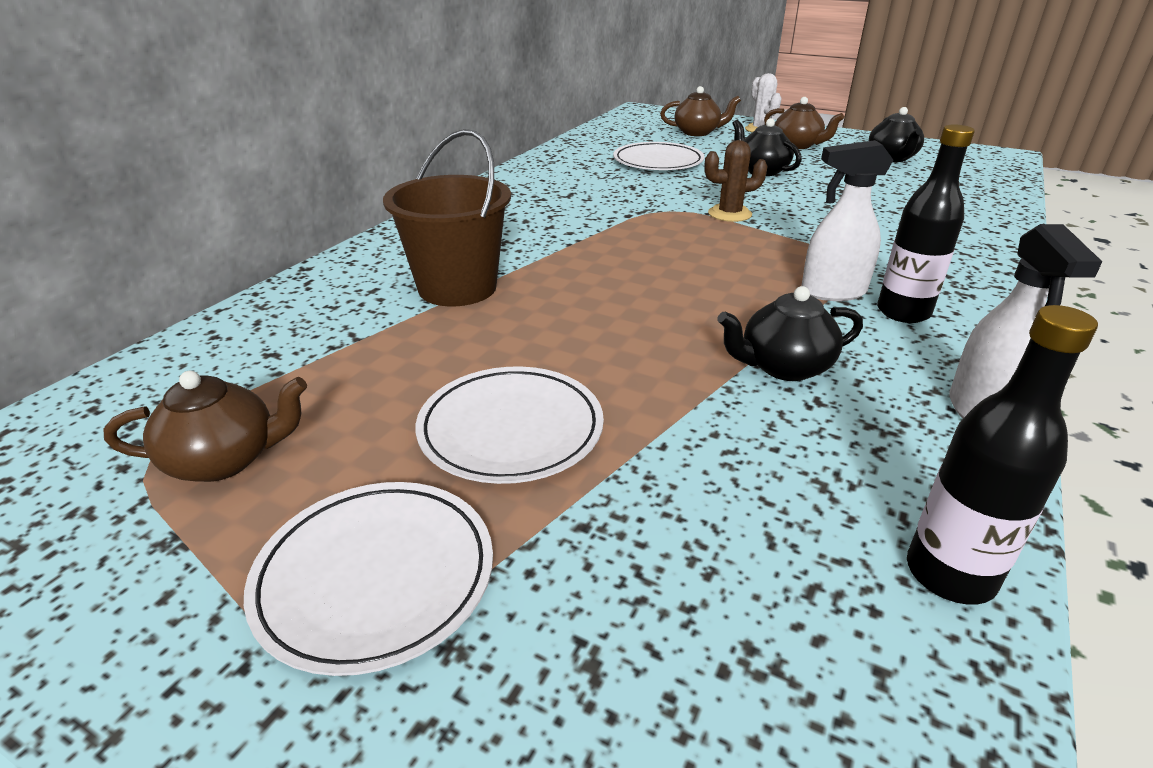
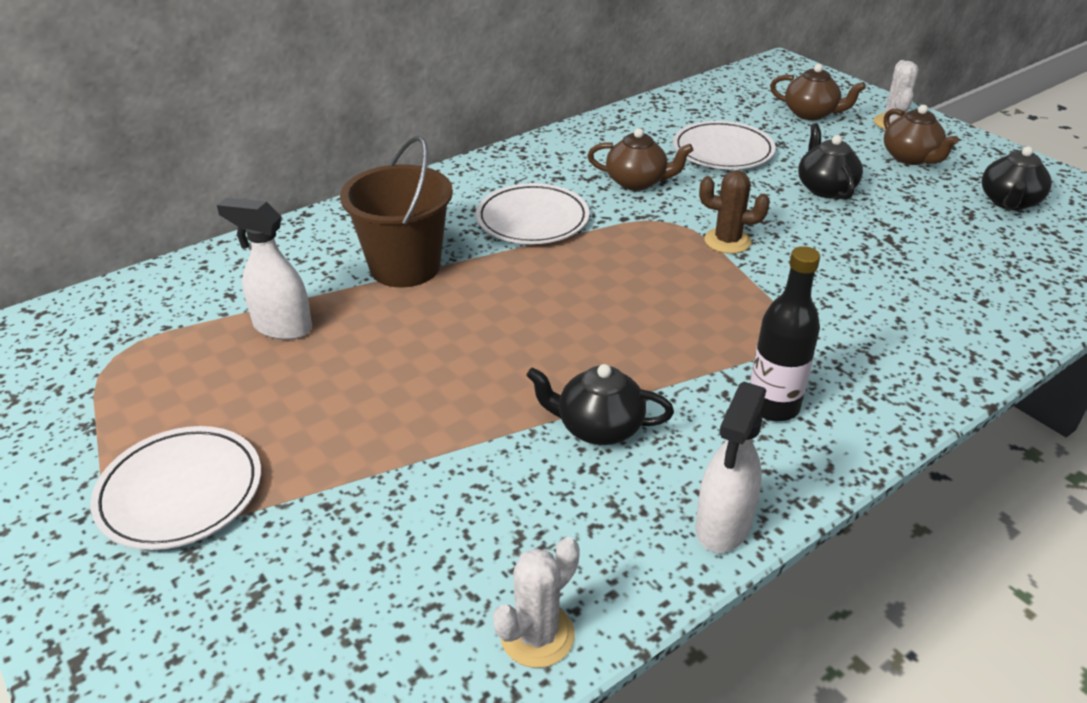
camera: 25 degrees right, 5 degrees up
brown teapot [103,371,307,482] -> brown teapot moved to [588,128,693,191]
white plate [416,366,604,484] -> white plate moved to [476,183,590,244]
white spray bottle [801,140,893,301] -> white spray bottle moved to [217,198,312,340]
black bottle [907,305,1098,605] -> white cactus [493,537,580,668]

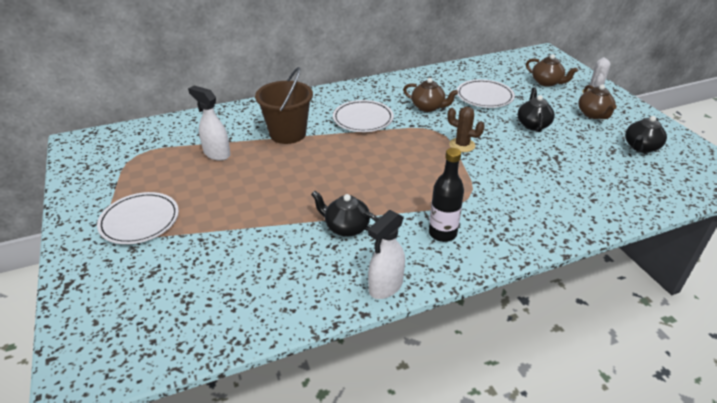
camera: 15 degrees right, 0 degrees up
white cactus [493,537,580,668] -> none

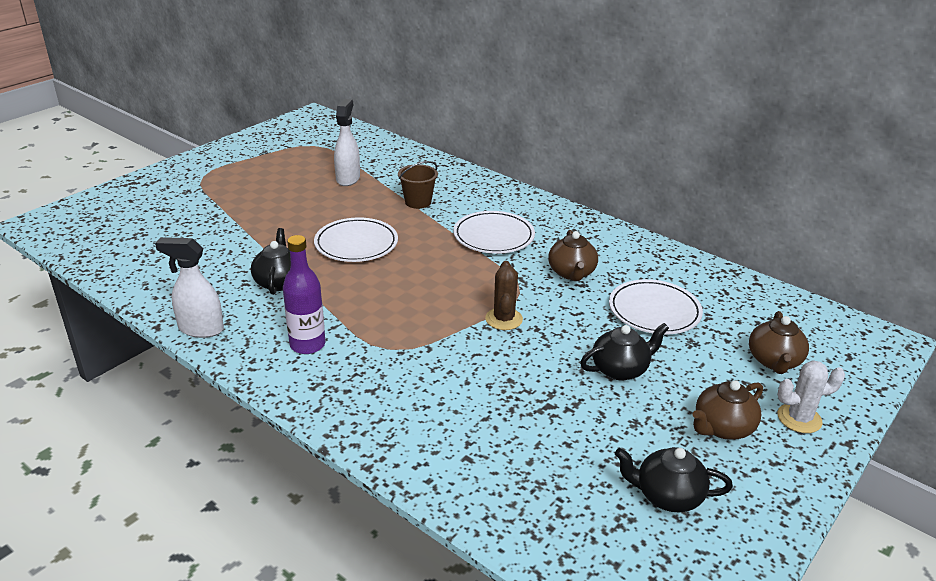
camera: 60 degrees right, 5 degrees down
white plate [97,192,179,244] -> white plate moved to [314,218,398,262]
brown bucket [255,67,313,144] -> brown bucket [398,161,438,209], size x0.59
black bottle [429,148,464,242] -> purple bottle [283,235,325,354]

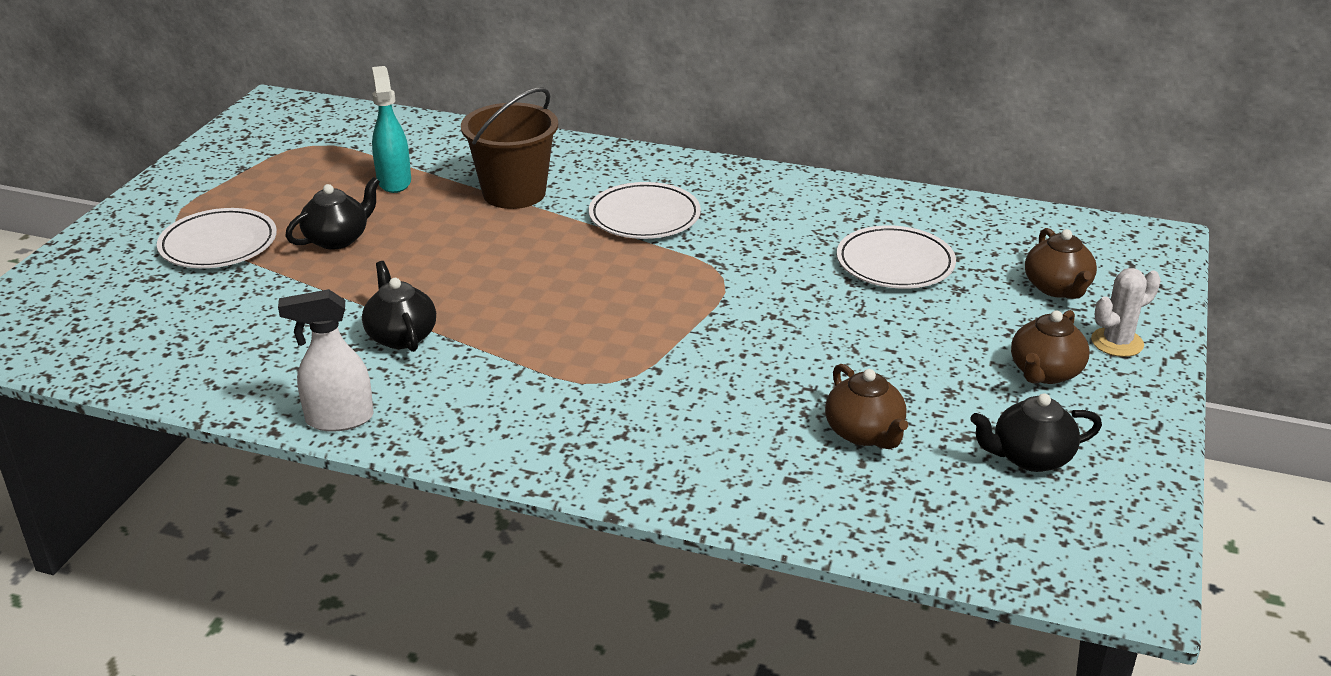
camera: 20 degrees left, 0 degrees up
purple bottle [283,235,325,354] -> none
white plate [314,218,398,262] -> white plate moved to [157,208,277,268]
white spray bottle [334,99,360,186] -> turquoise spray bottle [372,66,411,193]
brown bucket [398,161,438,209] -> brown bucket [461,87,558,209], size x1.68
brown cactus [485,261,523,330] -> none
brown teapot [548,230,598,281] -> brown teapot moved to [825,364,908,449]
black teapot [580,323,669,381] -> black teapot moved to [285,177,380,250]

